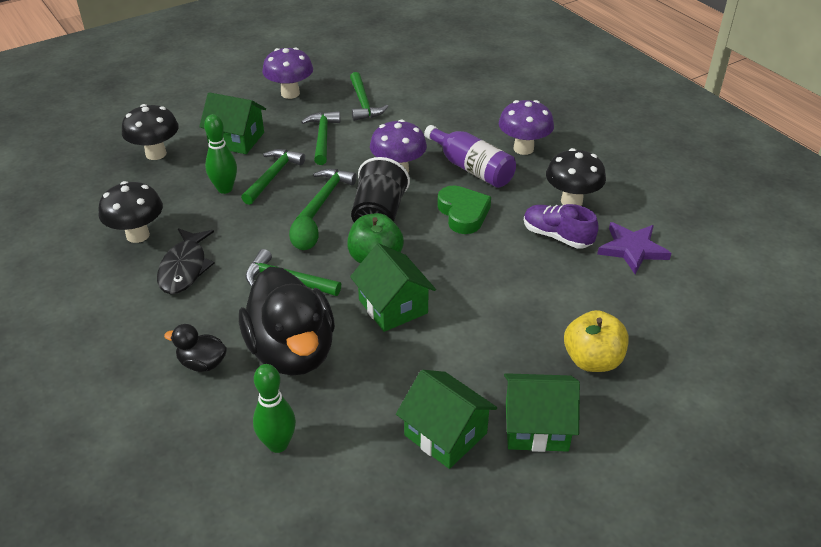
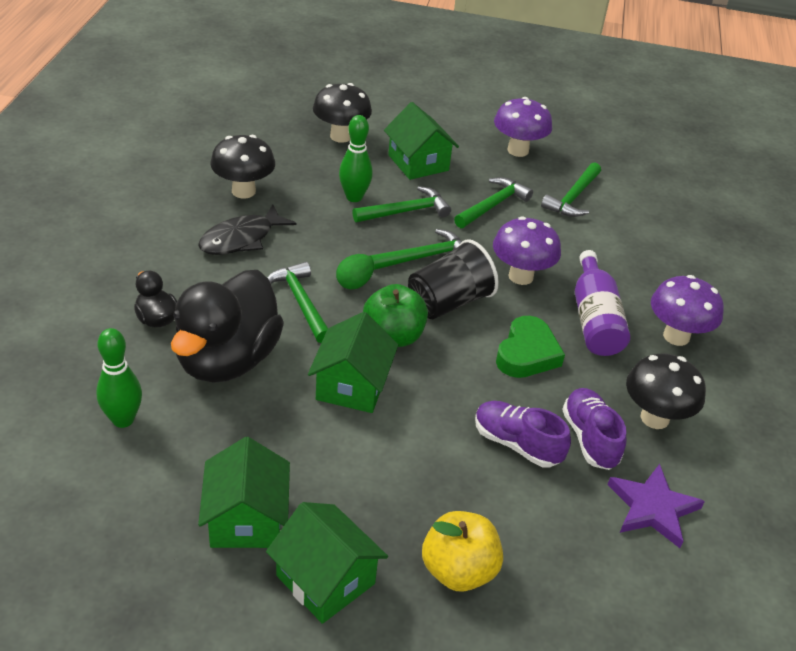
camera: 40 degrees right, 0 degrees up
none -> purple shoe [475,401,571,468]

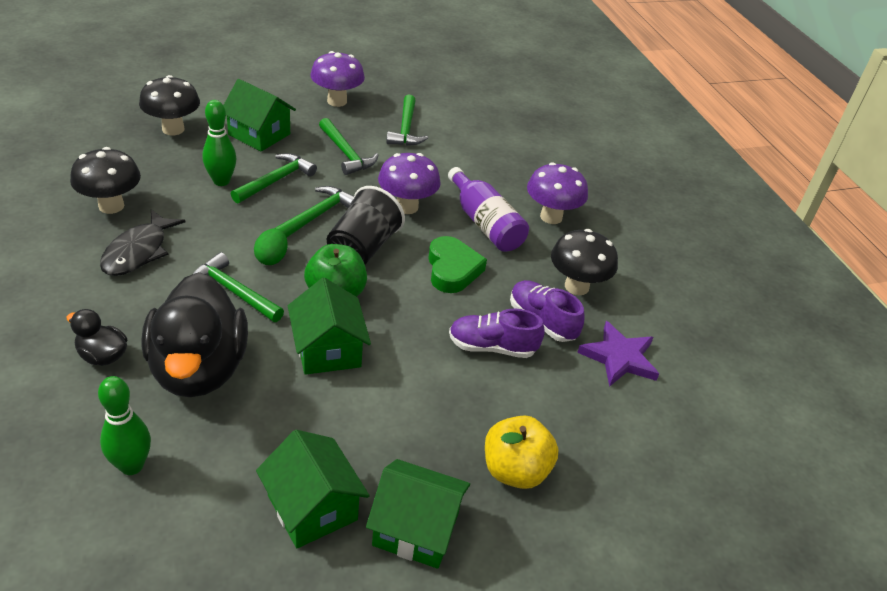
camera: 30 degrees left, 0 degrees up
green hammer [454,177,533,228] -> green hammer turned 135 degrees clockwise [319,118,378,175]

